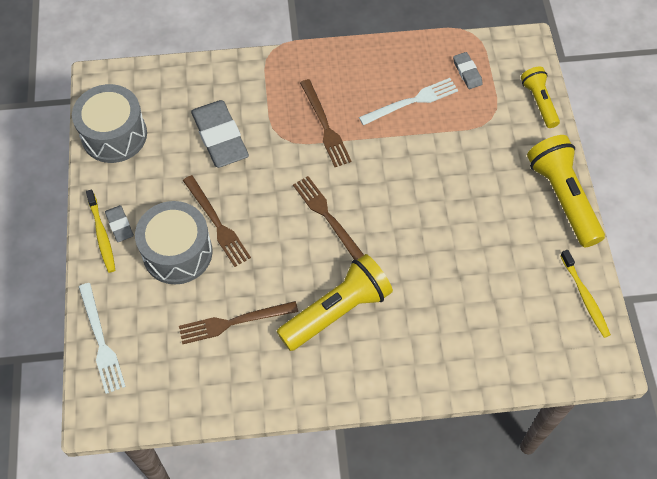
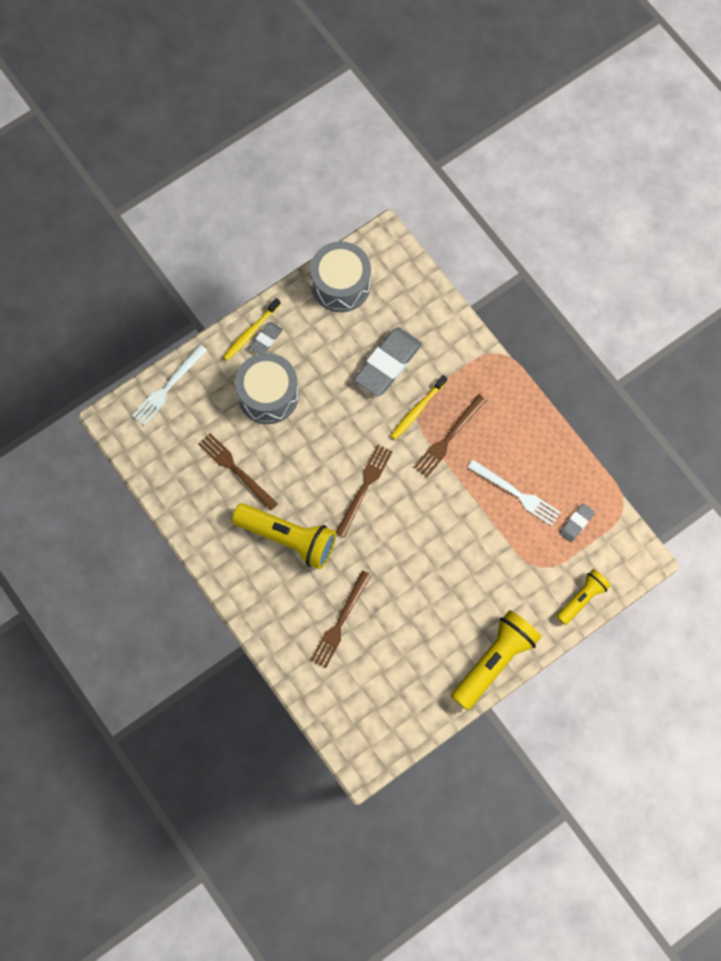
camera: 60 degrees right, 10 degrees up
brown fork [183,175,251,267] -> brown fork moved to [311,571,372,668]
yellow toothbrush [560,250,611,338] -> yellow toothbrush moved to [391,375,447,440]

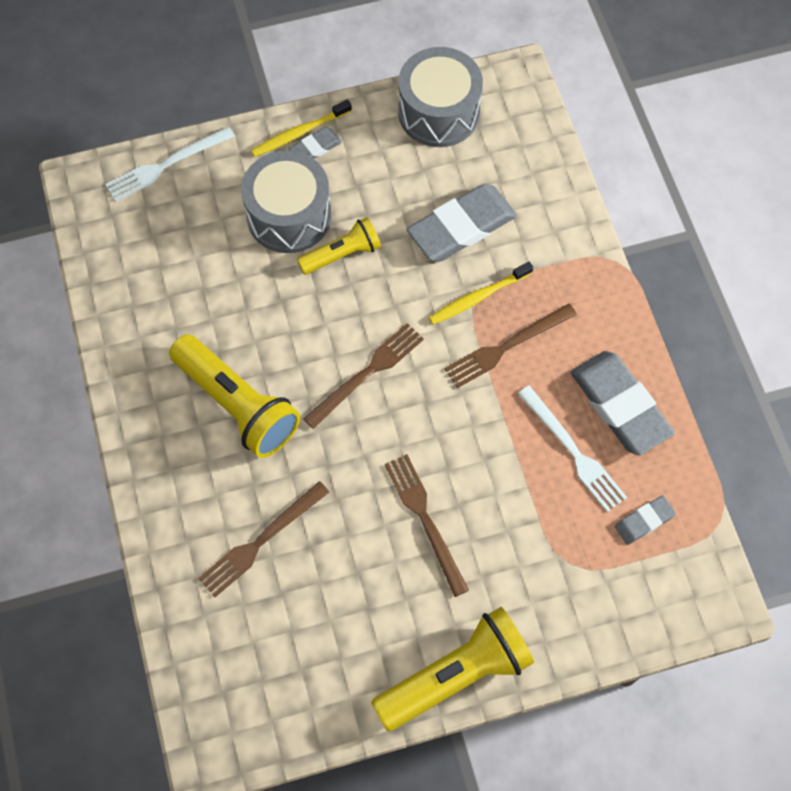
camera: 20 degrees right, 5 degrees down
brown fork [198,433,278,511] -> brown fork moved to [385,454,469,597]
yellow flashlight [556,569,611,625] -> yellow flashlight moved to [297,217,381,275]
none -> grey eraser [570,351,675,455]

